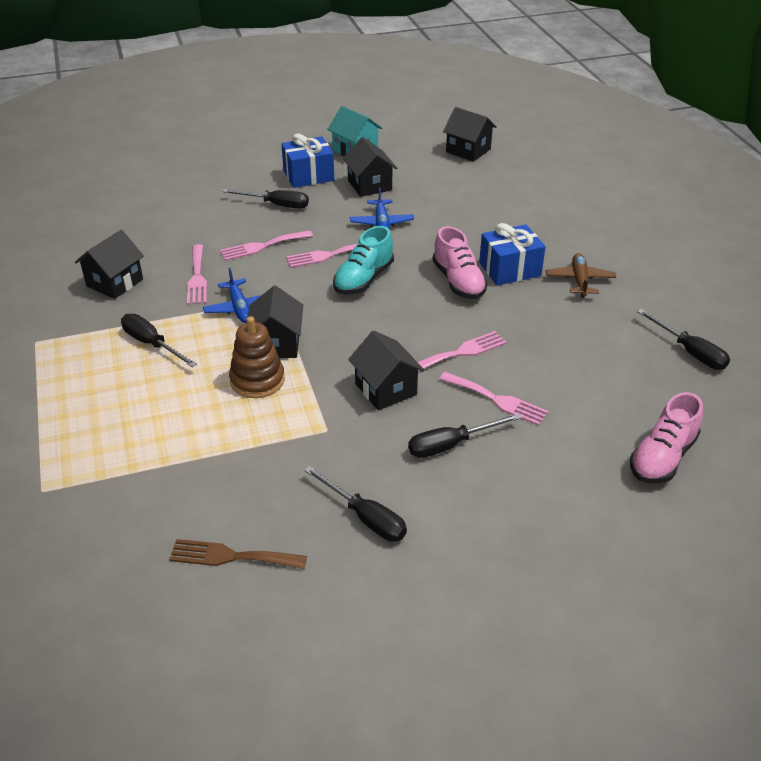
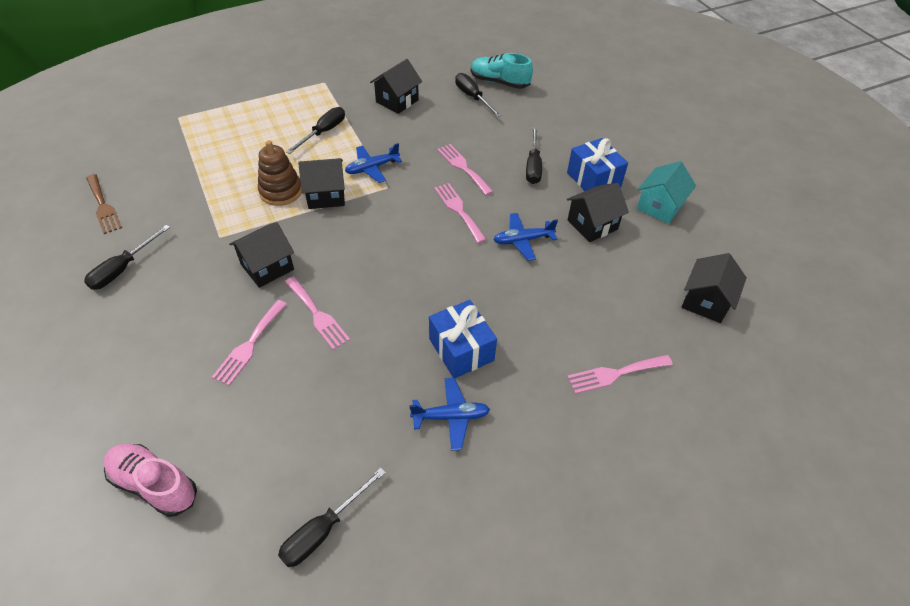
camera: 80 degrees right, 10 degrees up
black house [75,230,144,299] -> black house turned 75 degrees counterclockwise [370,59,422,114]
brown fork [169,539,307,569] -> brown fork turned 150 degrees clockwise [86,174,122,234]
pink fork [187,244,207,305] -> pink fork moved to [567,355,673,394]
turquoise shoe [333,226,394,295] -> turquoise shoe moved to [471,53,533,89]
black screwdriver [408,413,521,458] -> black screwdriver moved to [455,73,502,117]
pink shoe [433,226,487,299] -> none
brown plane [546,253,616,297] -> blue plane [409,378,490,451]

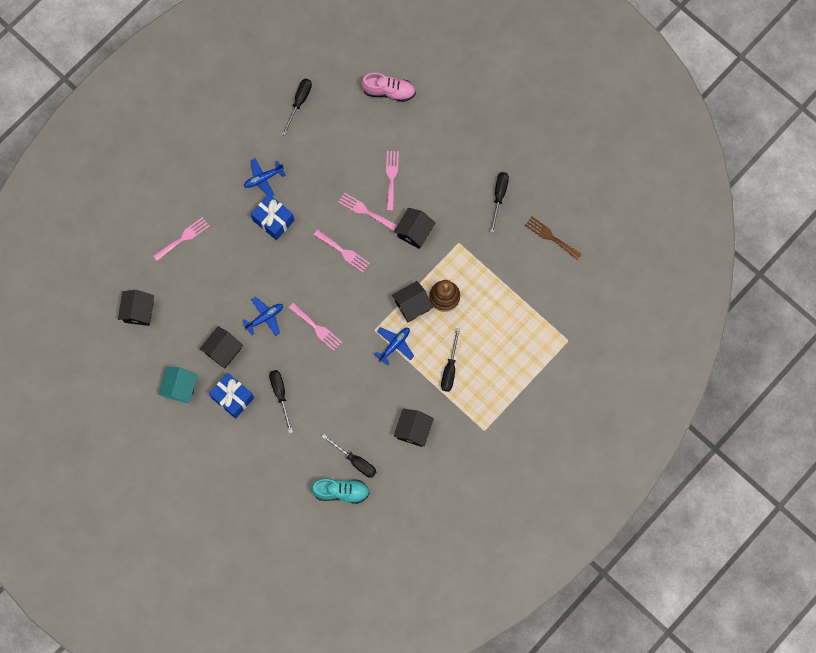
camera: 160 degrees right, 25 degrees up
pink fork [437,144,494,196] -> pink fork moved to [314,229,370,273]

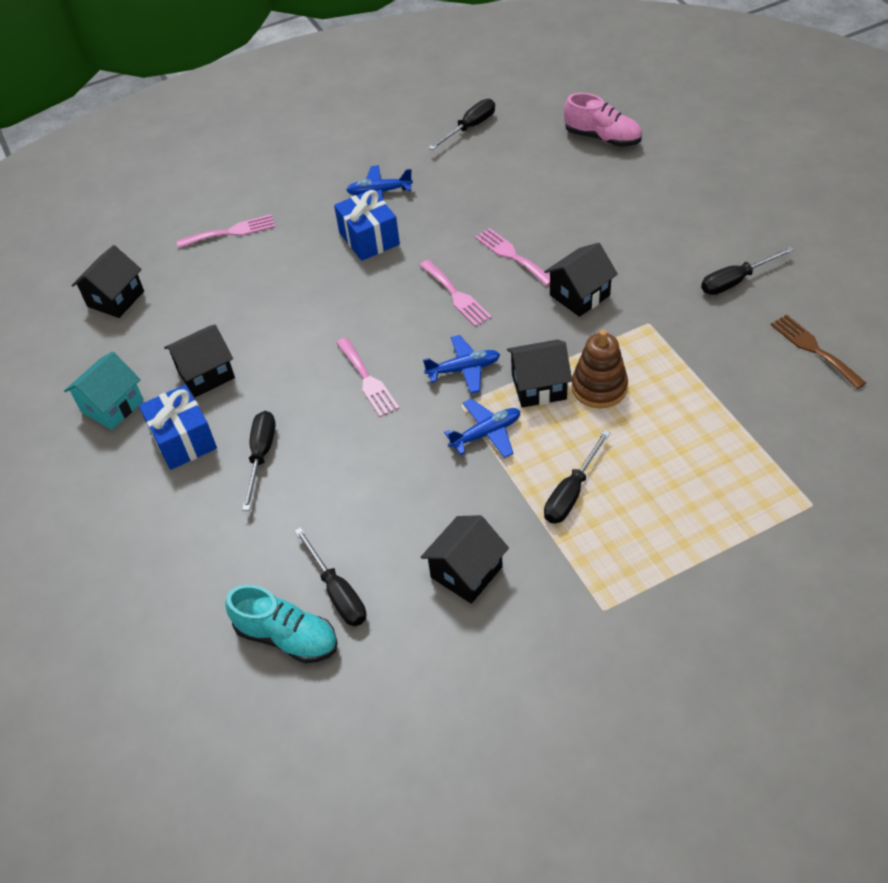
camera: 25 degrees right, 25 degrees down
blue plane [242,297,283,336] -> blue plane moved to [423,335,500,394]
pink fork [386,151,399,211] -> none
black screwdriver [490,172,509,233] -> black screwdriver turned 150 degrees counterclockwise [701,247,794,295]

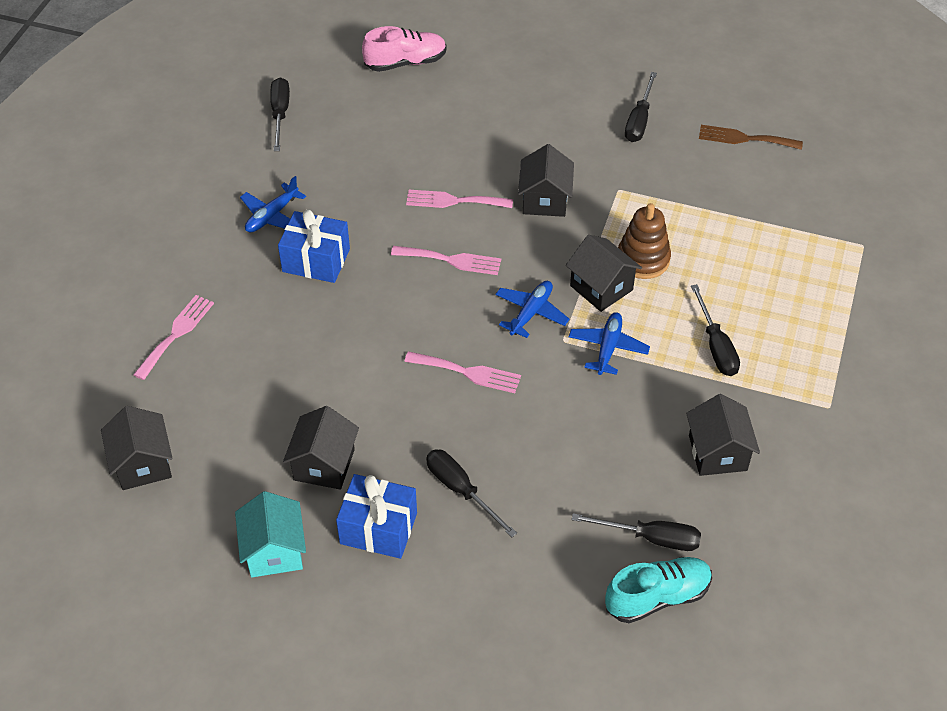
camera: 50 degrees left, 0 degrees up
black house [507,339,572,408] -> black house turned 75 degrees counterclockwise [566,235,642,312]

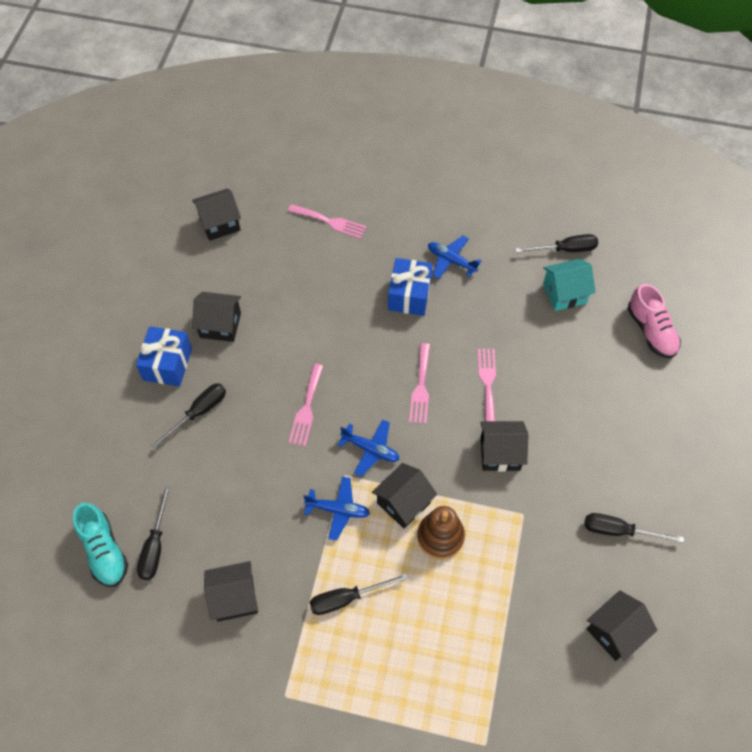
camera: 85 degrees right, 10 degrees up
turquoise house [235,491,306,577] -> turquoise house moved to [543,259,596,311]
brown fork [699,125,803,150] -> black house [587,590,657,661]

